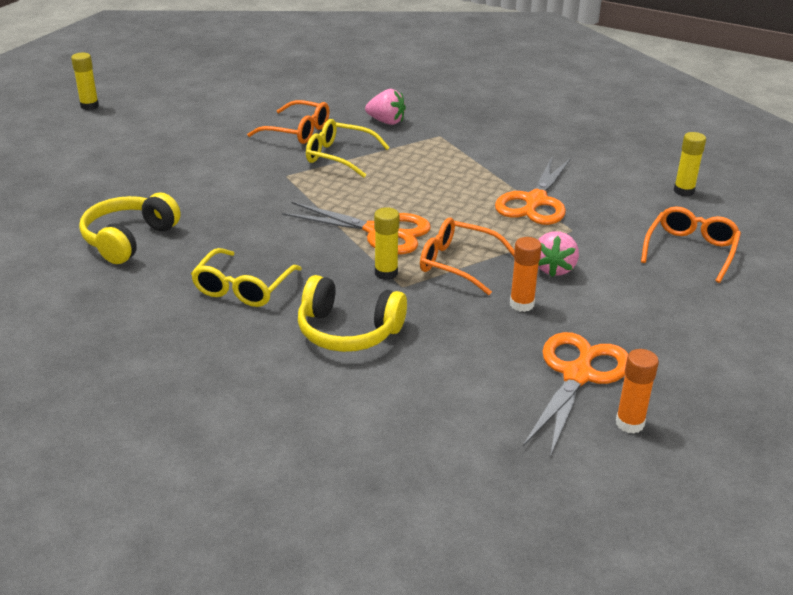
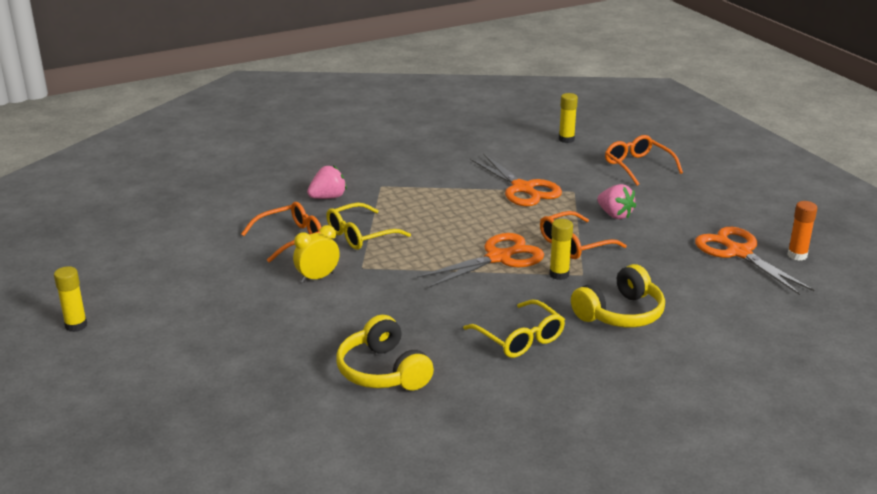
camera: 55 degrees left, 5 degrees down
orange glue stick [510,237,542,312] -> none
none -> yellow clock [293,225,340,283]

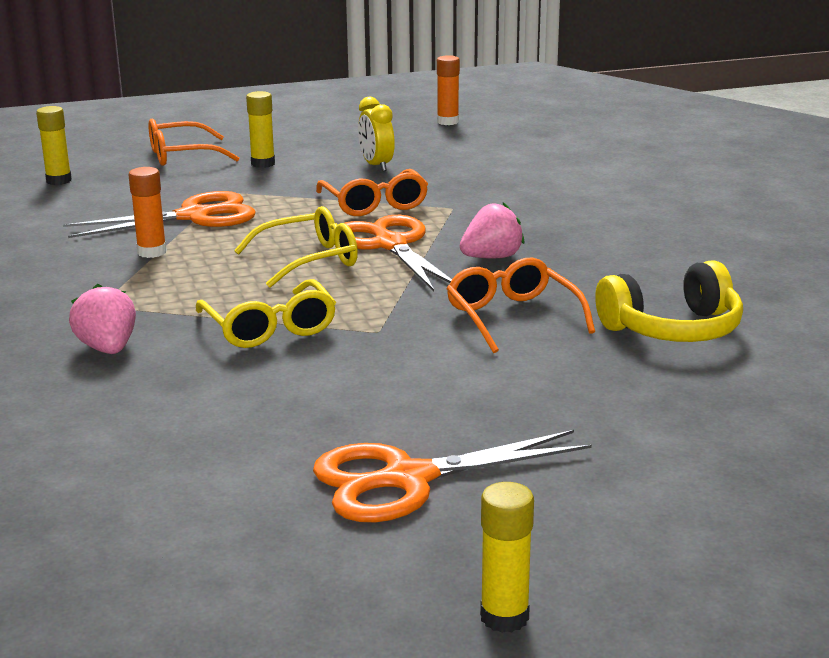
camera: 80 degrees left, 5 degrees down
orange glasses [241,202,321,263] -> orange glasses moved to [446,258,595,353]
yellow clock [293,225,340,283] -> yellow clock moved to [358,97,395,172]
yellow glasses [463,299,565,358] -> yellow glasses moved to [234,206,358,288]
yellow glue stick [549,219,573,280] -> yellow glue stick moved to [246,91,275,168]
yellow headphones [571,264,665,327] -> none
pink strawberry [597,184,636,219] -> pink strawberry moved to [460,202,524,258]
orange scissors [695,227,814,295] -> orange scissors moved to [313,430,592,522]
none -> orange glue stick [128,167,167,258]

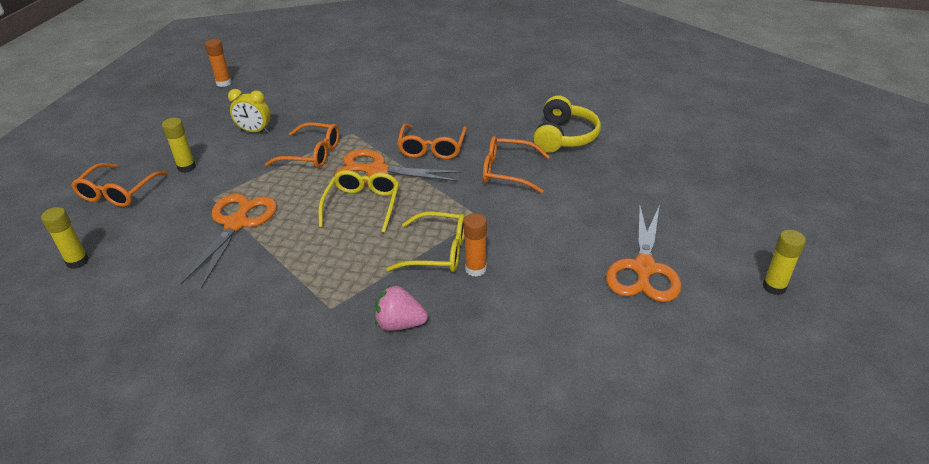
camera: 55 degrees left, 15 degrees up
orange glue stick [128,167,167,258] -> orange glue stick moved to [463,213,487,277]
pink strawberry [460,202,524,258] -> orange glasses [397,124,467,159]

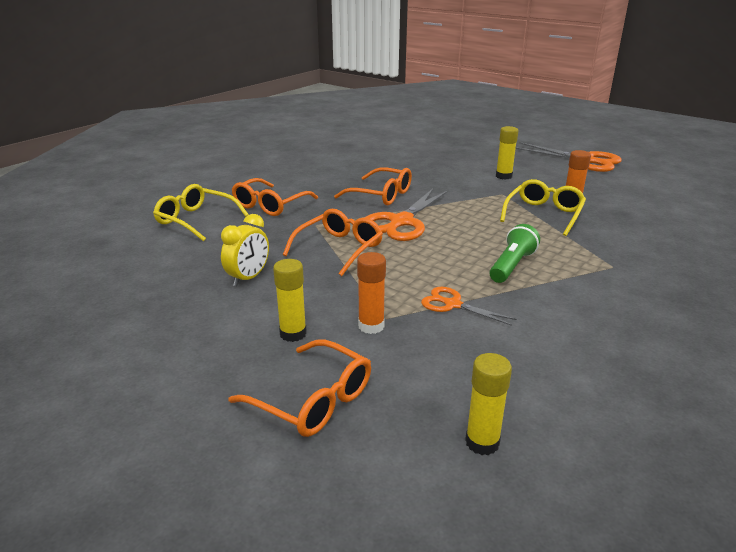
camera: 70 degrees left, 10 degrees down
orange scissors [181,194,277,289] -> orange scissors [421,287,517,326], size x0.55
orange glue stick [205,39,232,87] -> orange glue stick moved to [357,252,386,334]
yellow glasses [318,170,399,233] -> yellow glasses moved to [153,184,249,241]
pink strawberry [375,285,428,331] -> none
orange glasses [483,136,550,193] -> orange glasses moved to [232,178,318,216]
yellow headphones [533,96,601,153] -> none
yellow glue stick [762,230,806,295] -> yellow glue stick moved to [496,126,518,180]
none -> green flashlight [490,224,540,283]

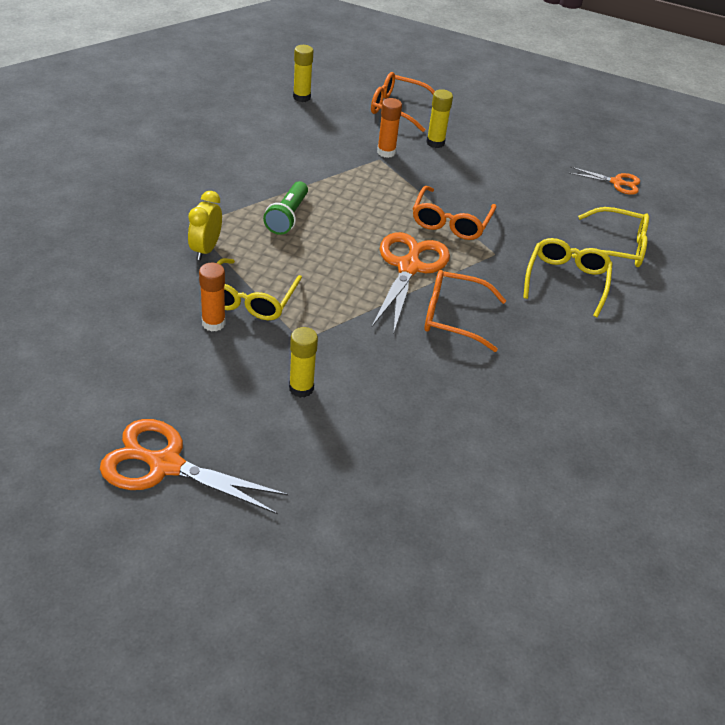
camera: 160 degrees right, 15 degrees up
yellow clock [221,214,269,286] -> yellow clock moved to [188,191,222,260]
orange glasses [232,178,318,216] -> yellow glasses [523,238,613,317]
orange scissors [421,287,517,326] -> orange scissors moved to [569,167,640,195]

